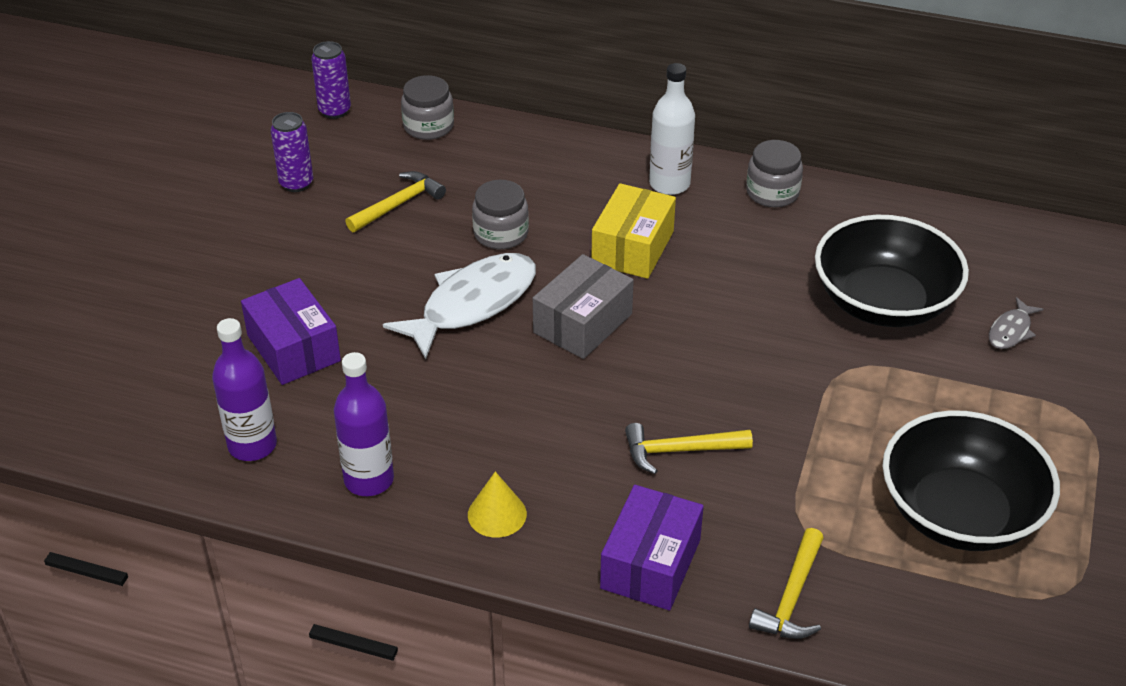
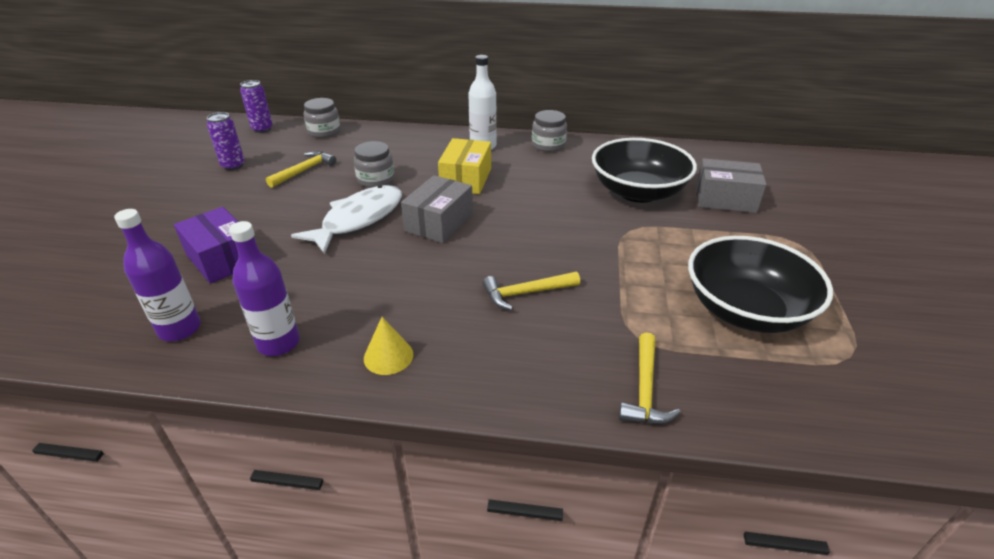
camera: 10 degrees left, 5 degrees down
purple box [600,485,704,611] -> none
grey fish [989,297,1044,349] -> grey box [696,158,767,213]

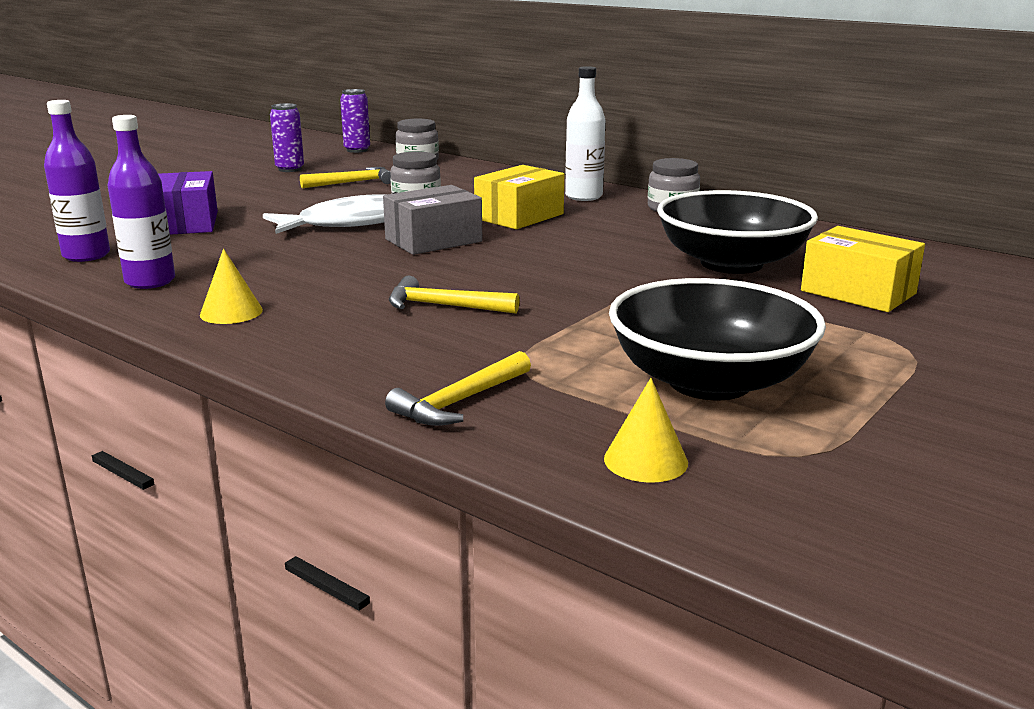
camera: 30 degrees right, 15 degrees down
grey box [696,158,767,213] -> yellow box [801,226,925,312]
none -> yellow cone [604,378,688,483]

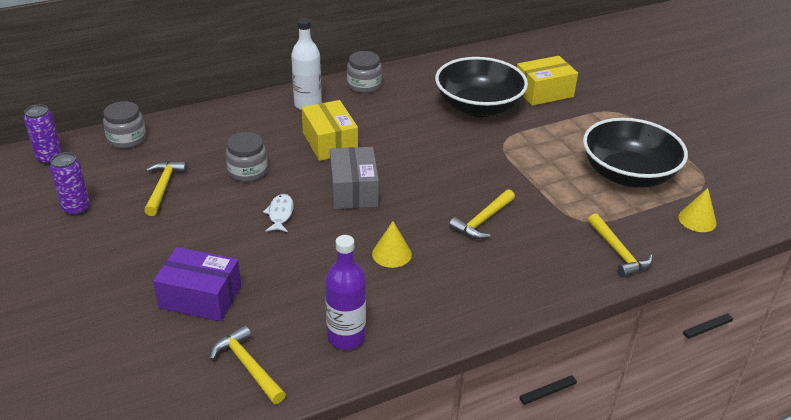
camera: 65 degrees left, 15 degrees up
purple bottle [44,100,110,262] -> yellow hammer [210,325,286,404]
yellow cone [200,249,263,324] -> yellow cone moved to [372,221,412,268]
white fish [263,192,397,234] -> white fish [263,194,294,232], size x0.47

